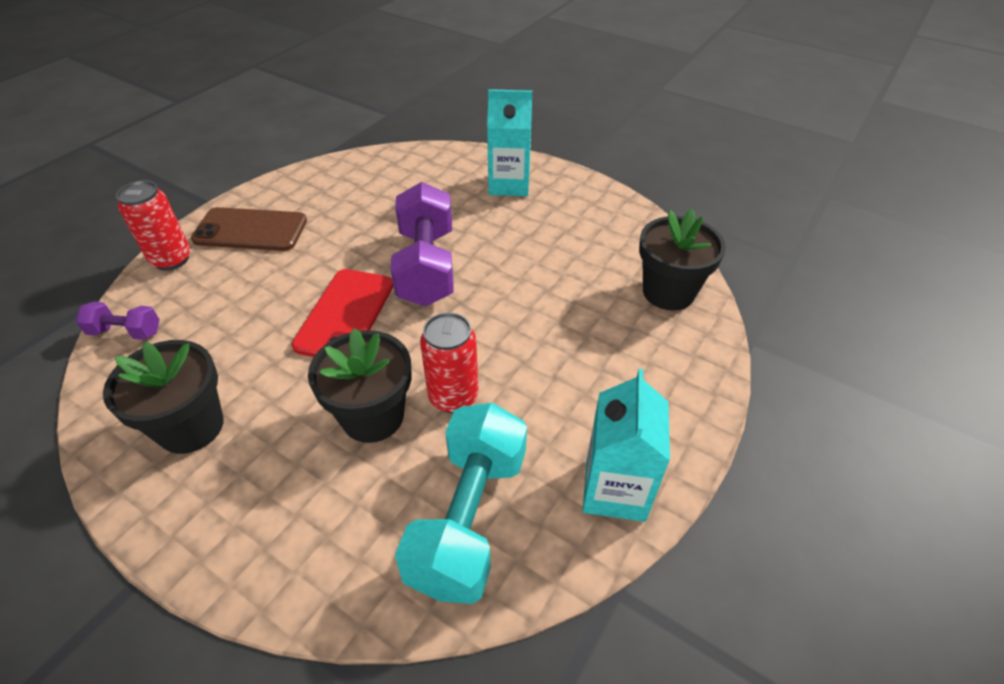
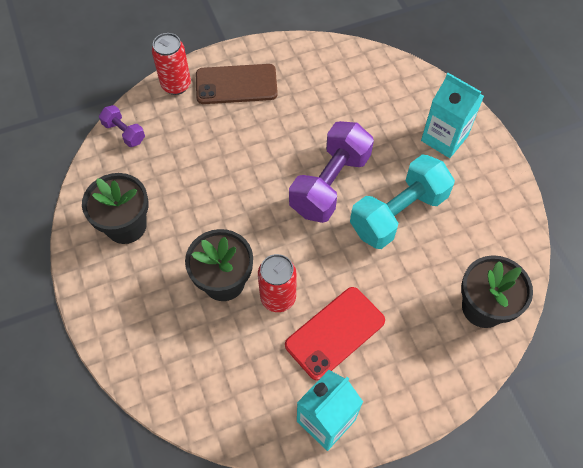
camera: 35 degrees right, 15 degrees up
brown phone [191,207,307,251] -> brown phone turned 45 degrees counterclockwise [196,64,278,104]
red phone [291,269,393,357] -> red phone moved to [285,287,385,381]
turquoise dumbbell [395,403,527,604] -> turquoise dumbbell moved to [350,155,455,249]

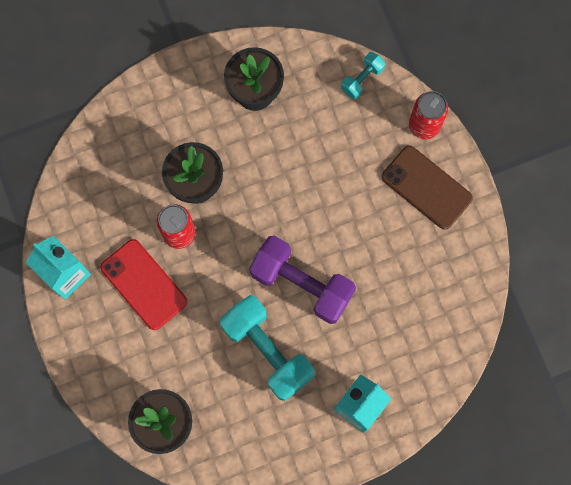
camera: 90 degrees right, 15 degrees up
purple dumbbell [99,105,145,147] -> turquoise dumbbell [341,52,385,99]
brown phone [196,64,278,104] -> brown phone turned 45 degrees counterclockwise [382,146,473,230]

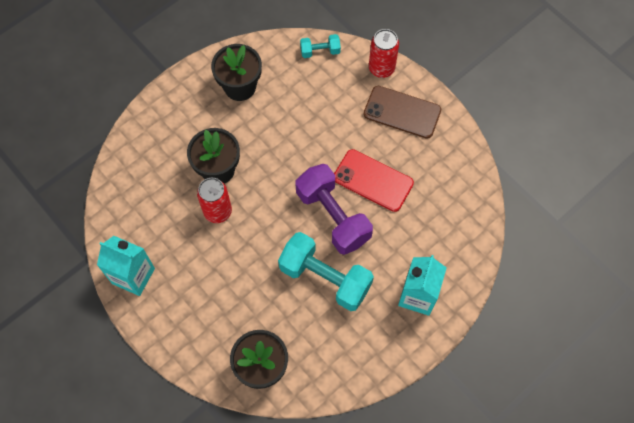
camera: 20 degrees left, 10 degrees down
red phone [100,239,187,330] -> red phone moved to [334,149,414,212]
purple dumbbell [249,236,356,324] -> purple dumbbell turned 45 degrees clockwise [296,164,373,255]
turquoise dumbbell [341,52,385,99] -> turquoise dumbbell turned 60 degrees clockwise [300,34,341,58]

